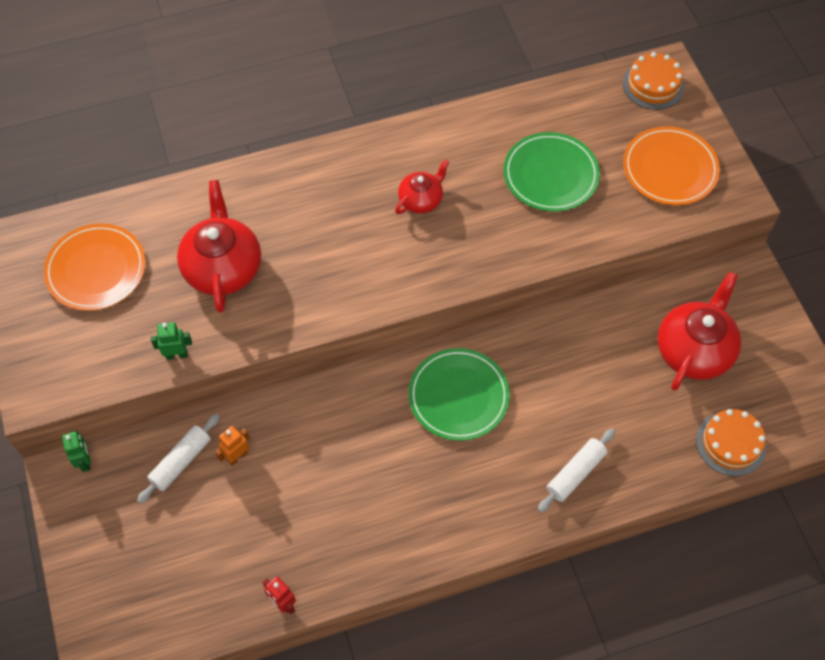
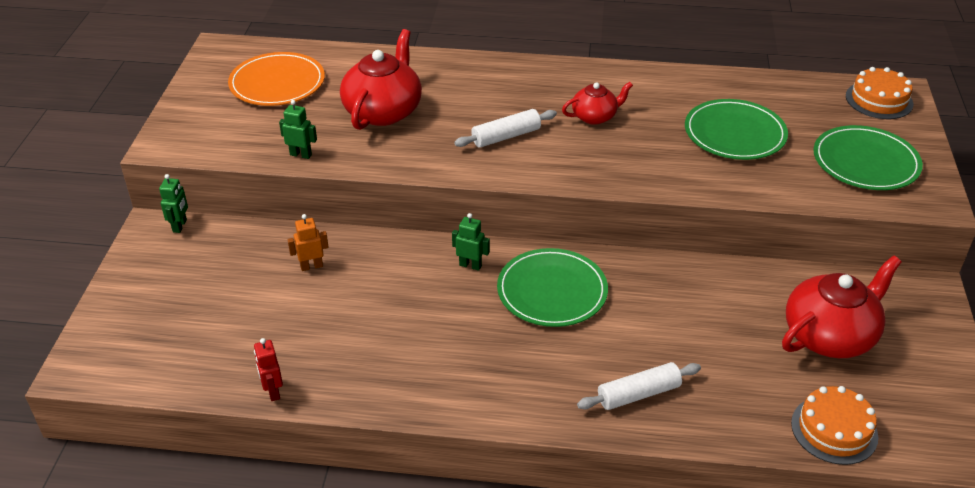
camera: 25 degrees right, 20 degrees down
white rolling pin [137,414,220,504] -> white rolling pin moved to [454,109,557,148]
orange plate [623,126,720,205] -> green plate [813,125,923,190]
none -> green robot [452,213,490,271]

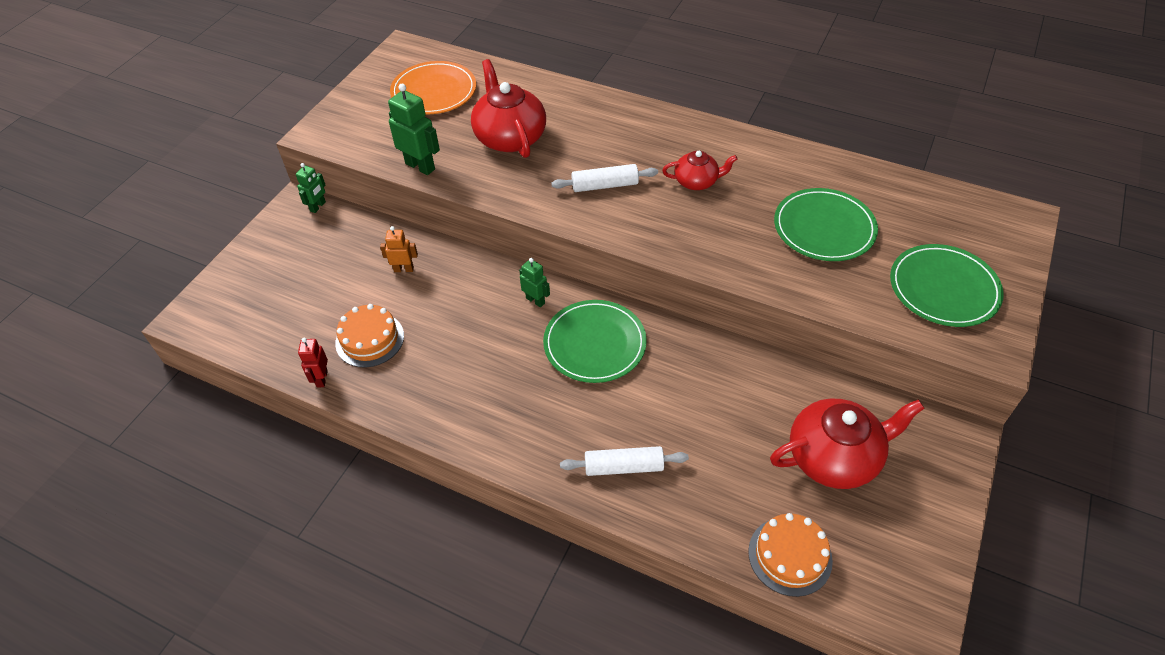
camera: 20 degrees right, 10 degrees up
green robot [279,100,317,159] -> green robot [388,84,440,175], size x1.65
red teapot [340,29,422,130] -> red teapot turned 60 degrees counterclockwise [471,59,546,158]
orange cake [846,67,913,119] -> orange cake moved to [335,304,404,367]

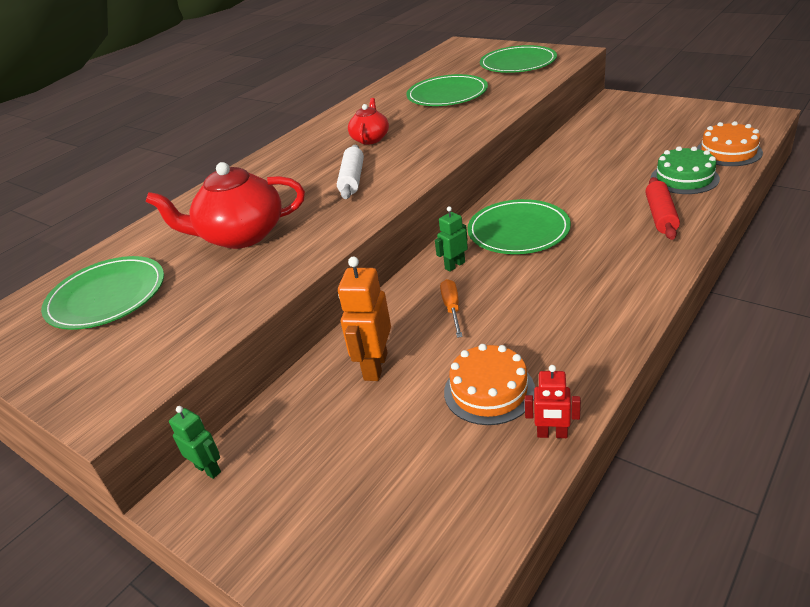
camera: 75 degrees left, 15 degrees down
orange robot [380,226,418,272] -> orange robot [338,256,391,381], size x1.65
green robot [388,84,440,175] -> none
orange plate [390,61,476,114] -> green plate [41,256,164,330]
white rolling pin [560,446,689,476] -> red rolling pin [645,177,680,240]
red teapot [770,399,925,489] -> none
none -> orange screwdriver [440,279,463,338]
none -> green cake [651,146,720,194]

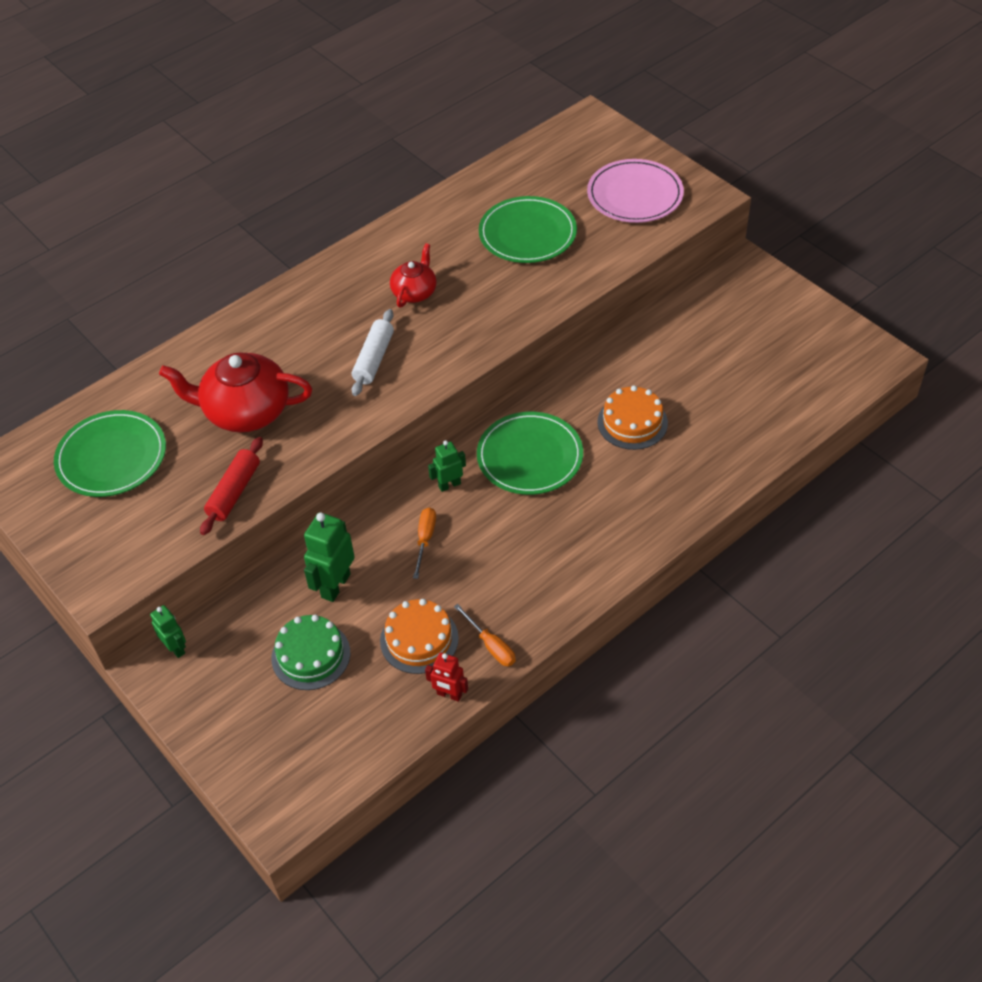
camera: 10 degrees right, 15 degrees up
orange robot [338,256,391,381] -> green robot [304,512,355,602]
green plate [480,45,557,73] -> pink plate [587,159,684,223]
red rolling pin [645,177,680,240] -> red rolling pin moved to [200,437,263,535]
green cake [651,146,720,194] -> green cake moved to [272,615,350,690]
orange cake [697,121,763,166] -> orange cake moved to [597,386,668,450]
none -> orange screwdriver [454,604,516,666]

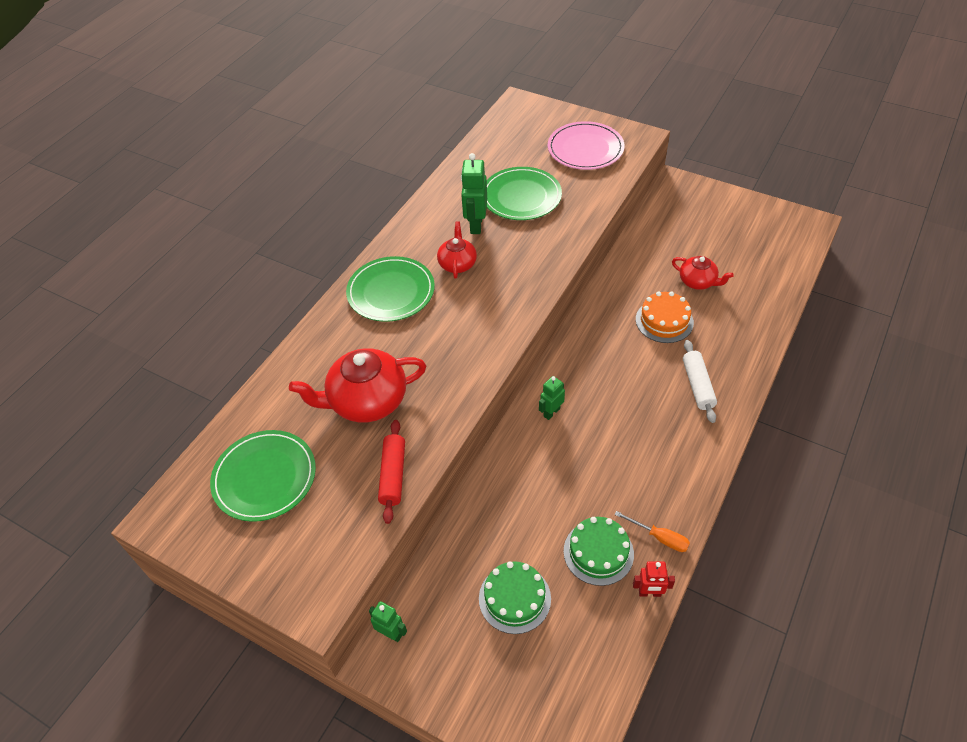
camera: 20 degrees left, 0 degrees up
green robot [304,512,355,602] -> green robot moved to [461,153,487,234]
white rolling pin [351,309,394,396] -> white rolling pin moved to [683,340,717,423]
orange cake [380,599,459,674] -> green cake [564,517,634,586]
orange screwdriver [413,507,436,579] -> none
green plate [477,412,583,495] -> green plate moved to [346,256,435,322]
none -> red teapot [672,256,734,290]

